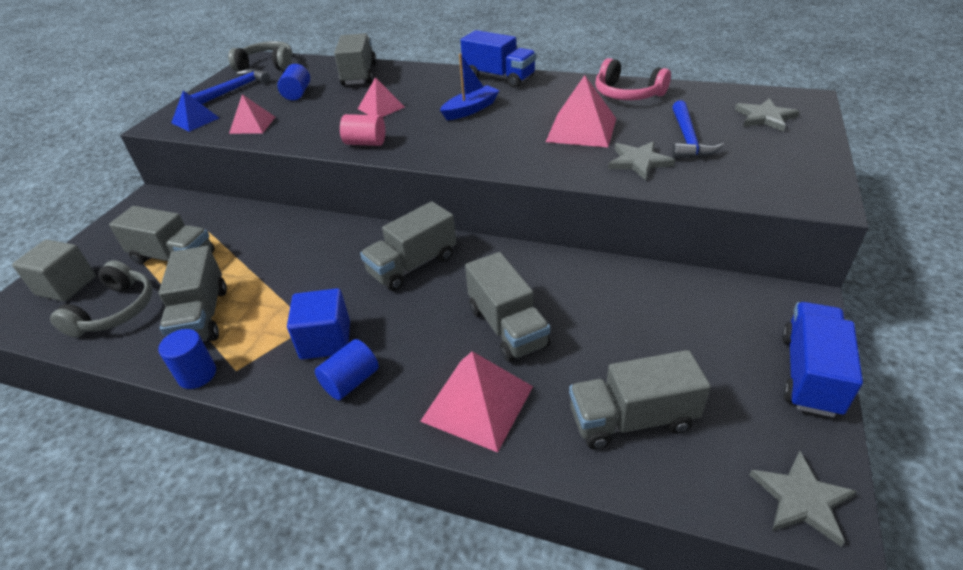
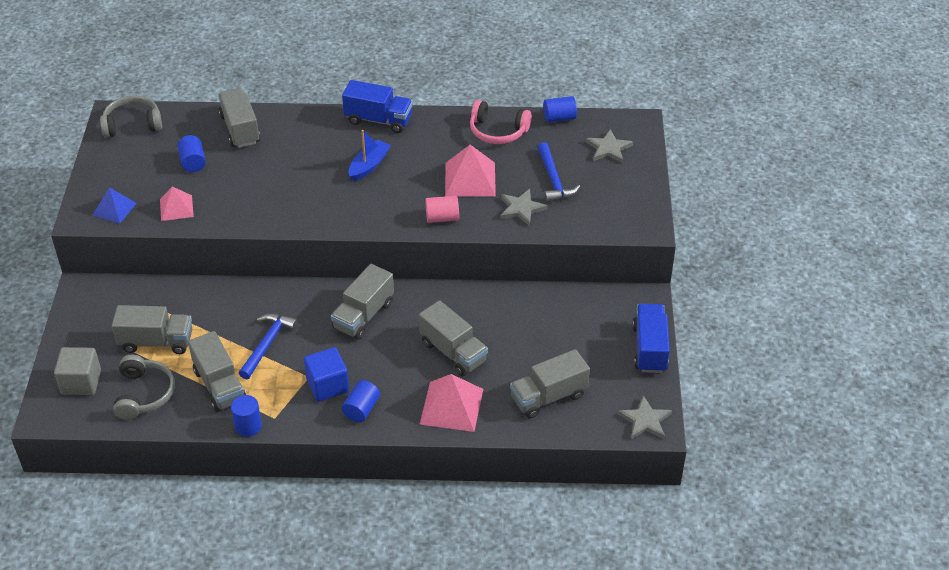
camera: 20 degrees left, 5 degrees up
blue hammer [190,69,270,104] -> blue hammer moved to [239,313,298,379]
pink cylinder [340,114,385,146] -> pink cylinder moved to [425,196,459,223]
pink pyramid [358,77,405,117] -> none
none -> blue cylinder [543,96,577,123]

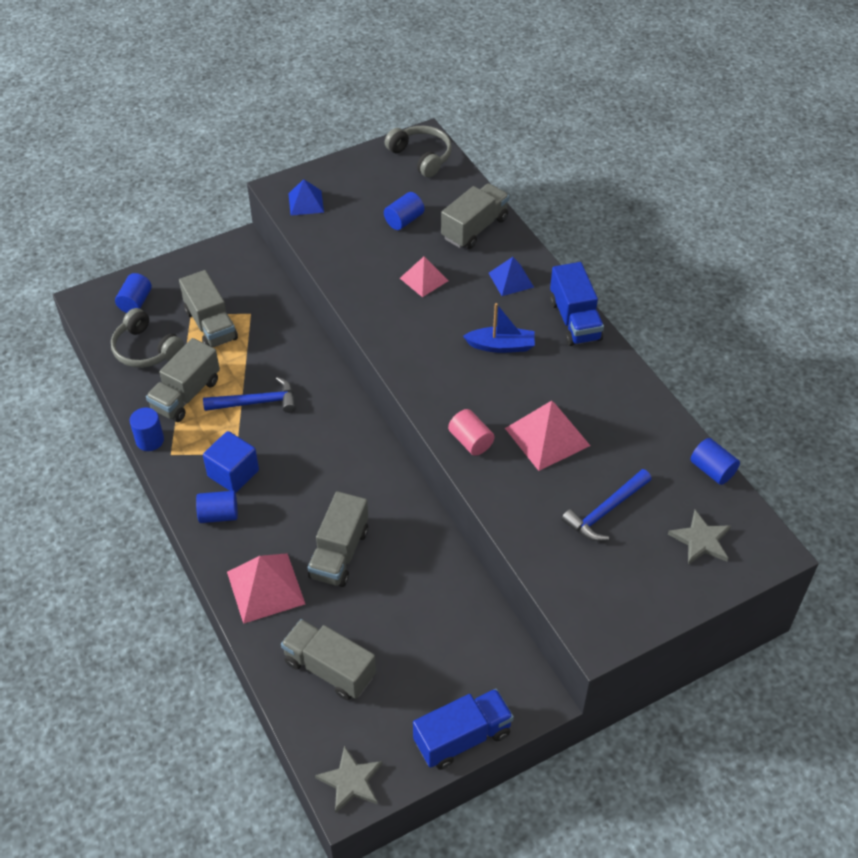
camera: 60 degrees right, 5 degrees up
grey cube [54,347,101,395] -> blue cylinder [115,273,152,313]
grey headphones [113,355,175,420] -> grey headphones turned 75 degrees clockwise [111,308,184,368]
pink pyramid [160,186,194,221] -> pink pyramid moved to [400,256,449,297]
grey truck [331,264,394,340] -> none
pink headphones [470,100,532,144] -> none
grey star [500,189,548,226] -> none
none -> blue pyramid [489,257,534,296]

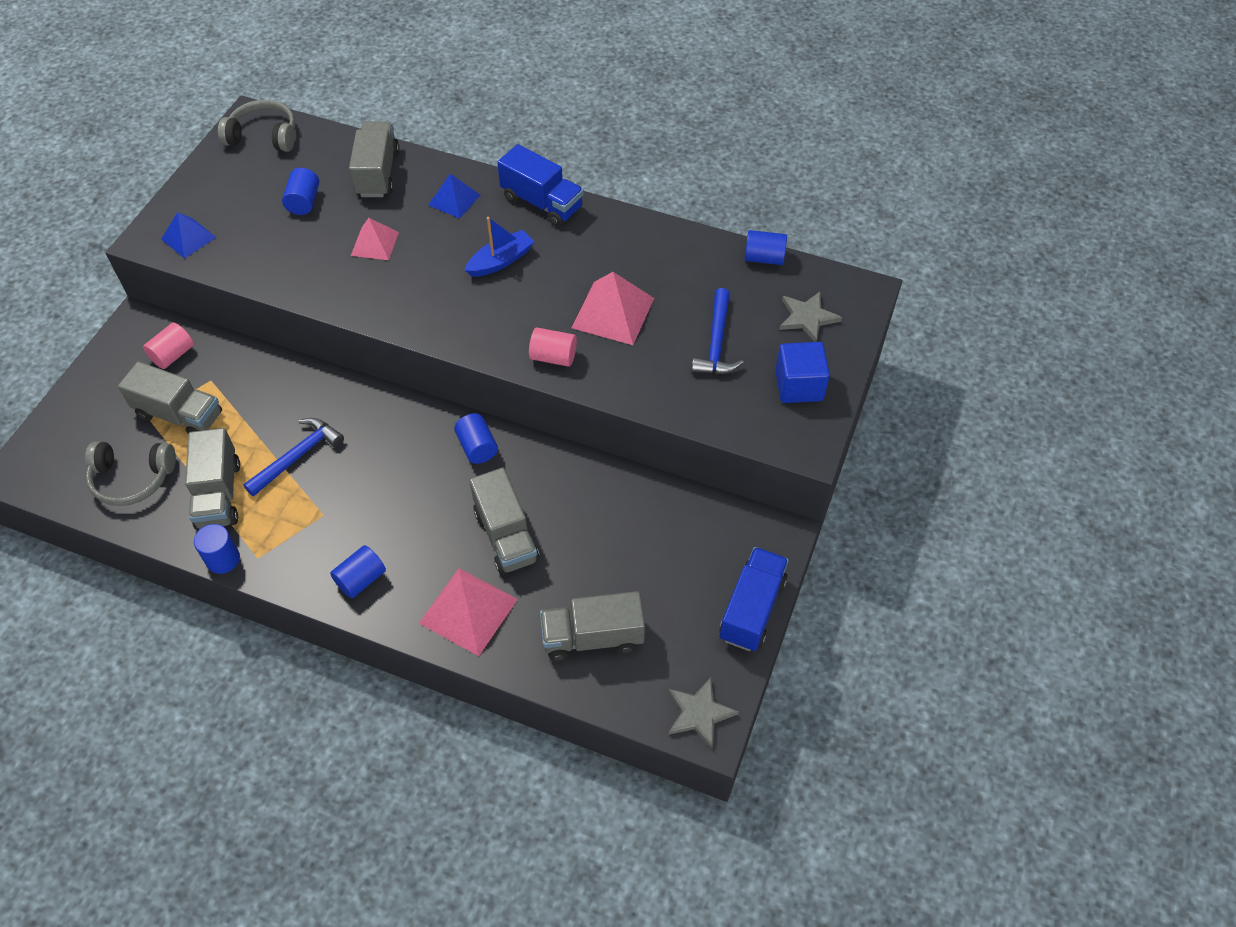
camera: 40 degrees left, 5 degrees up
blue cylinder [115,273,152,313] -> blue cylinder moved to [454,413,498,464]
blue cube [203,431,259,493] -> blue cube moved to [775,342,830,403]
none -> pink cylinder [143,322,194,369]

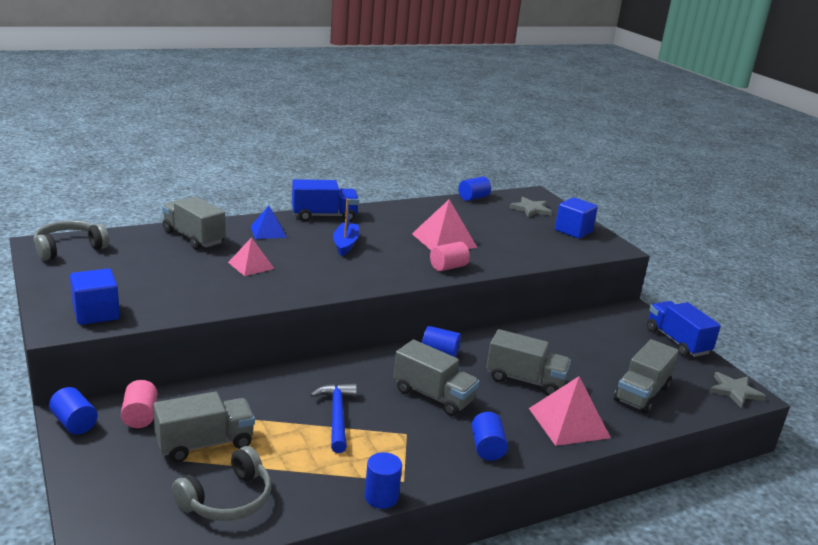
camera: 50 degrees left, 30 degrees down
blue pyramid [161,212,216,259] -> blue cube [70,269,120,325]
grey truck [185,428,240,529] -> grey truck moved to [393,339,480,416]
blue cylinder [282,168,319,215] -> blue cylinder moved to [49,387,98,434]
blue hammer [691,288,744,374] -> none

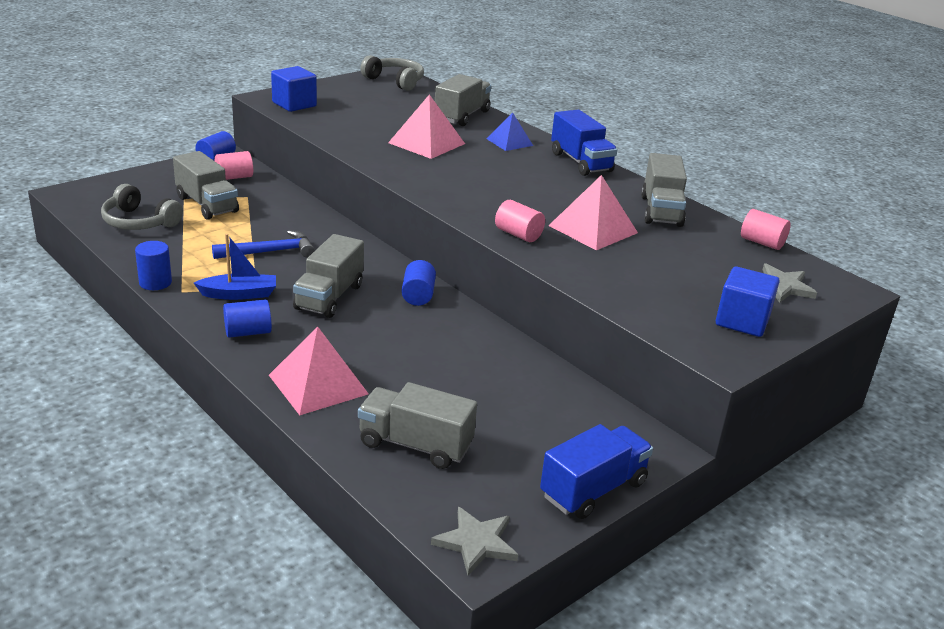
camera: 75 degrees right, 5 degrees up
pink pyramid [228,237,274,276] -> pink pyramid [388,94,465,159], size x1.59
blue boat [333,199,359,256] -> blue boat moved to [194,234,276,300]
blue cylinder [459,176,491,201] -> pink cylinder [741,209,791,250]
grey truck [486,329,571,396] -> grey truck moved to [641,153,687,227]

